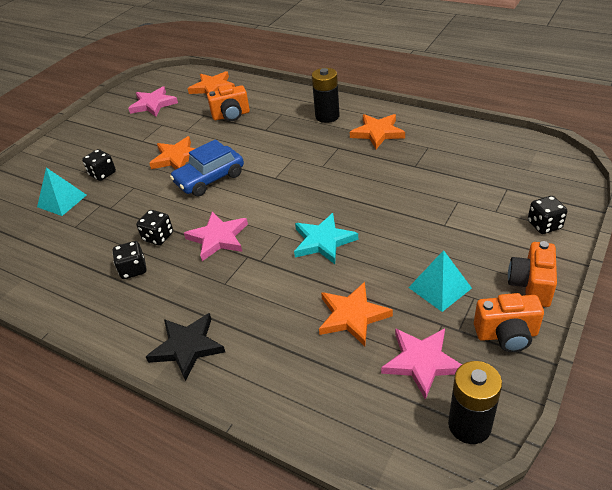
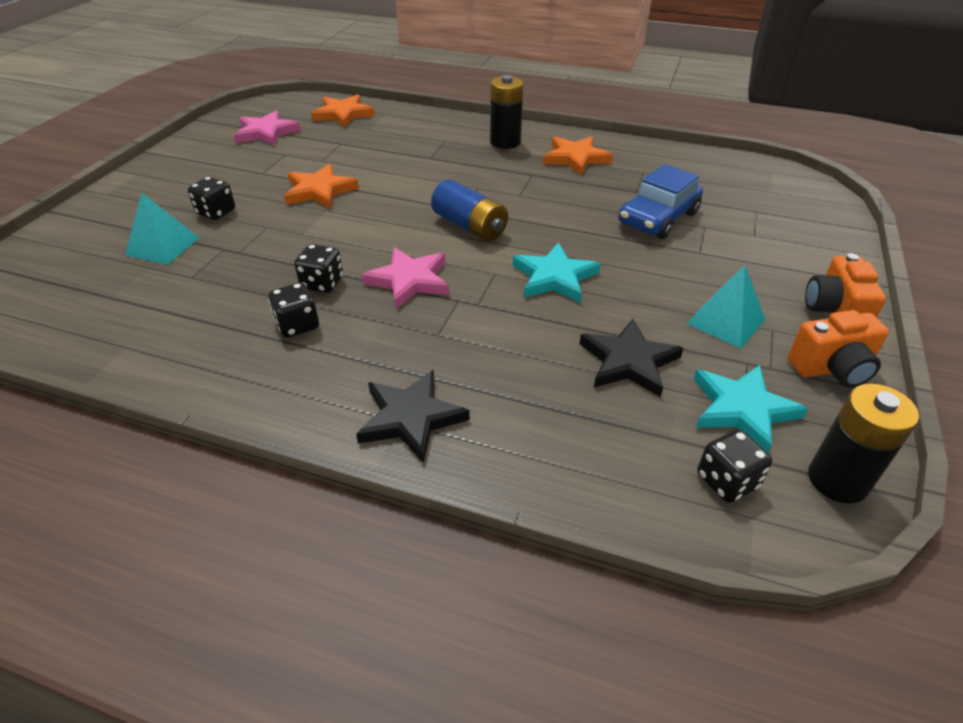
camera: 15 degrees left, 0 degrees up
blue car [170,139,244,196] -> blue car moved to [619,164,703,239]
orange camera [207,84,250,121] -> none
orange star [319,282,393,346] -> black star [580,319,684,397]
pink star [381,328,462,400] -> turquoise star [694,365,808,453]
black dice [528,196,567,234] -> black dice moved to [697,430,772,503]
none -> blue battery [431,179,508,241]

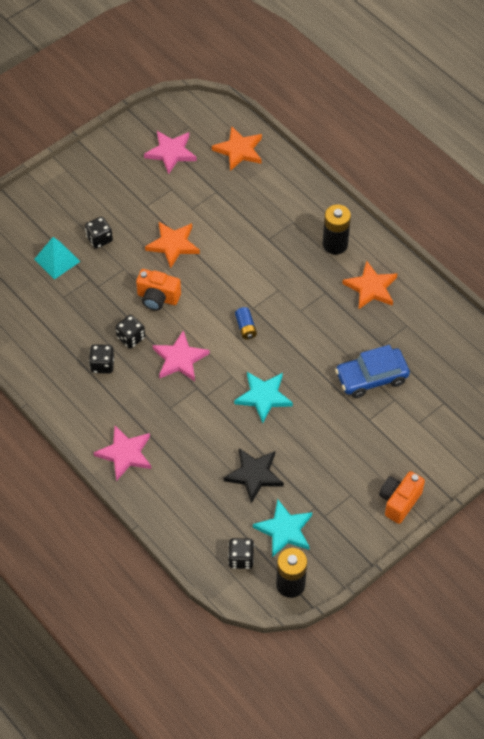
camera: 30 degrees right, 15 degrees up
black star [356,370,470,463] -> pink star [94,426,151,481]
blue battery [431,179,508,241] -> blue battery [235,307,257,340], size x0.58
turquoise pyramid [686,265,765,349] -> none
orange camera [788,310,889,387] -> orange camera moved to [136,269,181,311]

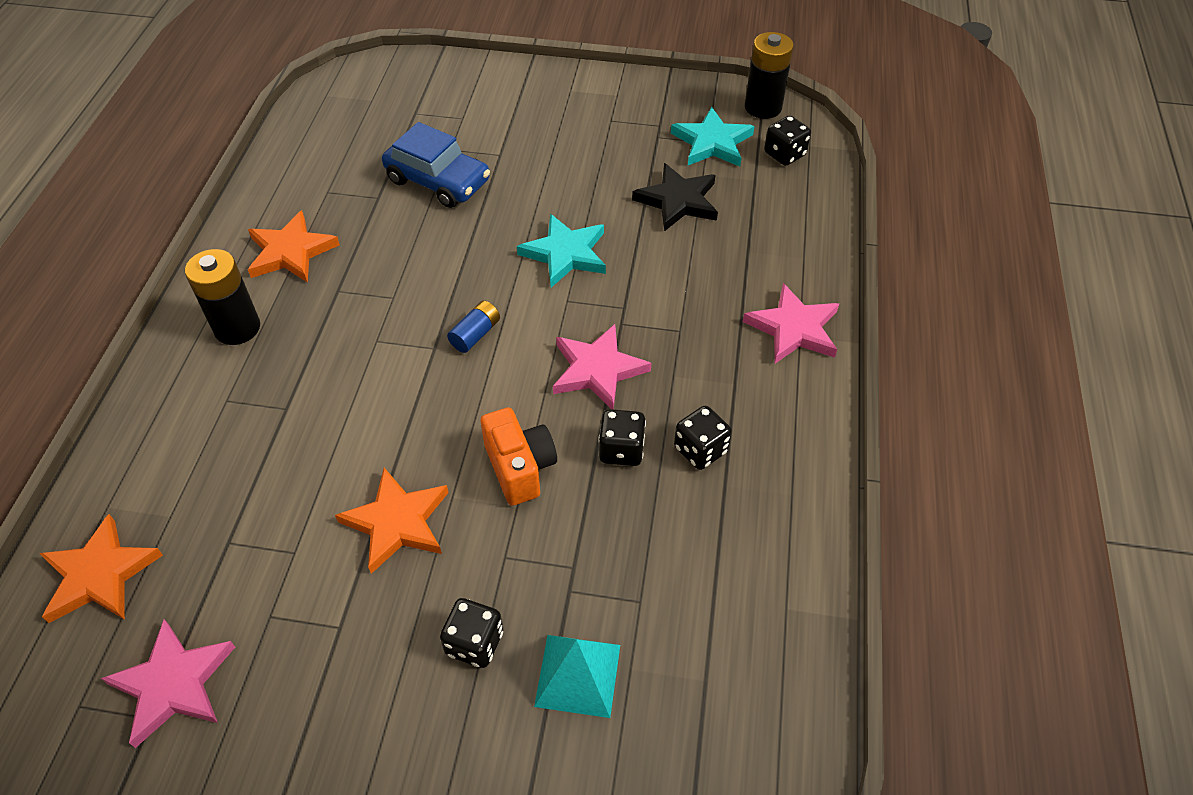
camera: 130 degrees left, 5 degrees down
orange camera [379,471,425,524] -> none

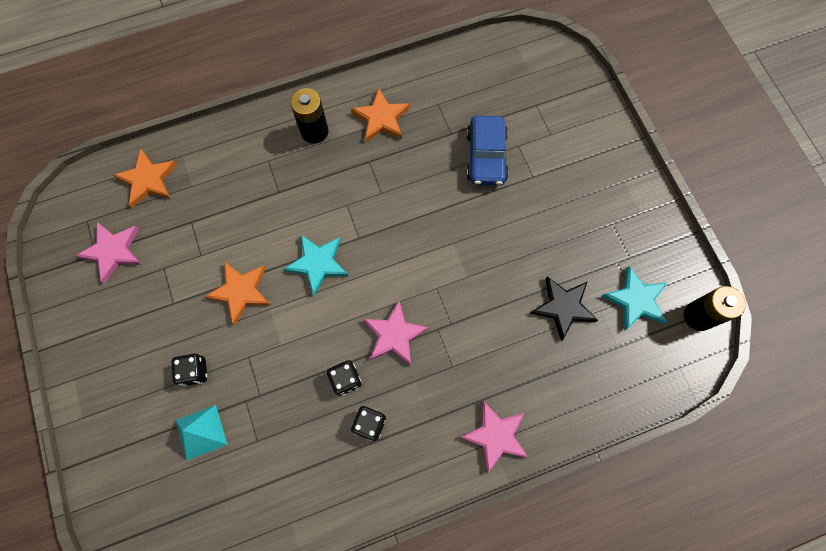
camera: 60 degrees right, 20 degrees up
blue battery [447,301,500,353] -> none
orange camera [481,407,557,506] -> none
turquoise star [517,214,606,287] -> turquoise star moved to [284,235,349,296]
black dice [764,115,811,166] -> none

